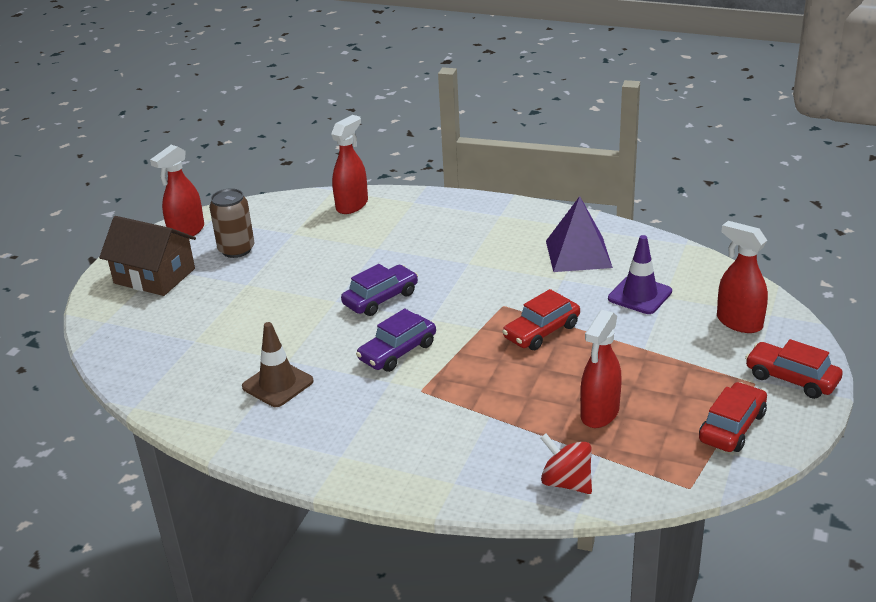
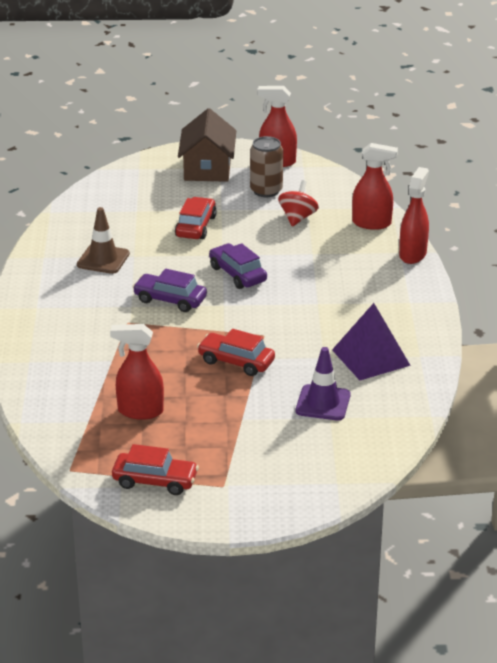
camera: 65 degrees right, 0 degrees up
purple car [341,264,418,316] -> purple car turned 150 degrees counterclockwise [209,243,267,289]
red spinning top [541,434,592,494] -> red spinning top moved to [278,180,319,227]
red spray bottle [717,221,768,333] -> red spray bottle moved to [399,167,429,264]
red car [745,339,843,399] -> red car moved to [175,197,217,239]

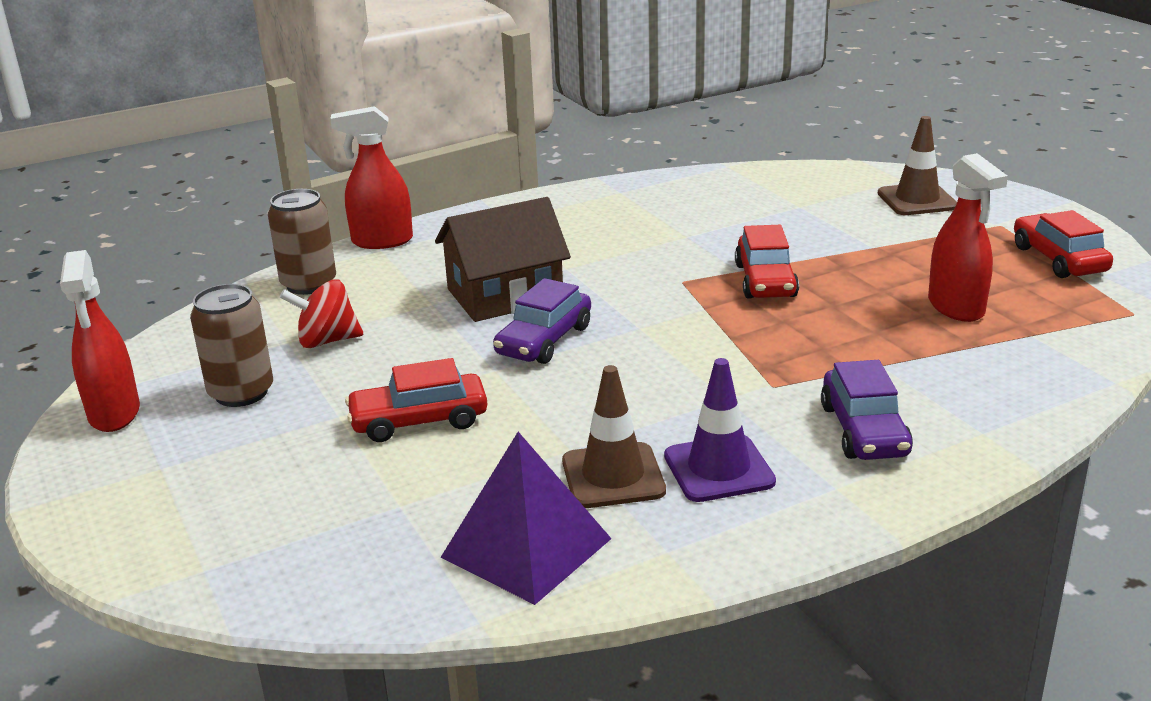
camera: 115 degrees left, 5 degrees down
purple car [132,269,207,312] -> purple car moved to [821,360,913,460]
brown house [178,108,236,182] -> brown house moved to [435,197,571,322]
purple traffic cone [296,347,350,420] -> purple traffic cone moved to [664,358,776,502]
purple pyramid [332,303,411,380] -> purple pyramid moved to [441,432,612,605]
red spray bottle [352,143,398,230] -> brown can [268,189,336,295]
none -> brown traffic cone [878,116,957,215]

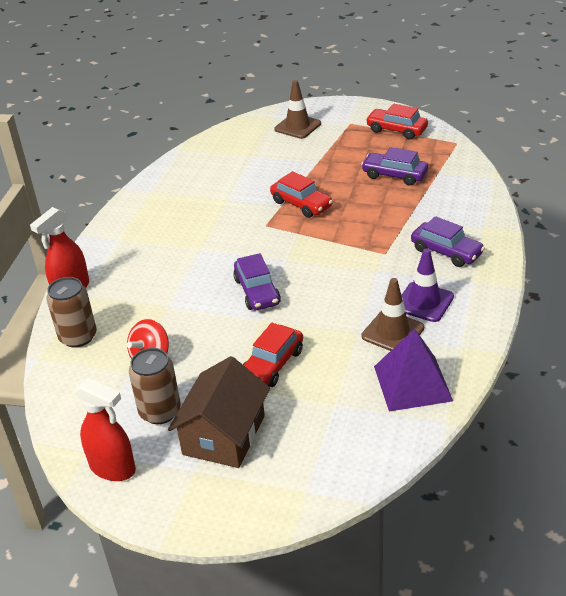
camera: 45 degrees left, 10 degrees up
brown house [435,197,571,322] -> brown house moved to [168,356,270,468]
red spray bottle [928,153,1008,322] -> purple car [361,147,428,186]

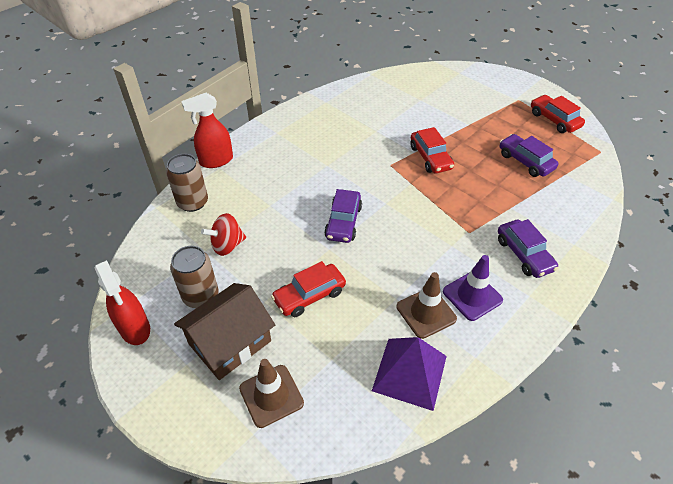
camera: 25 degrees right, 10 degrees up
brown traffic cone [274,80,321,139] -> brown traffic cone moved to [239,359,304,428]

